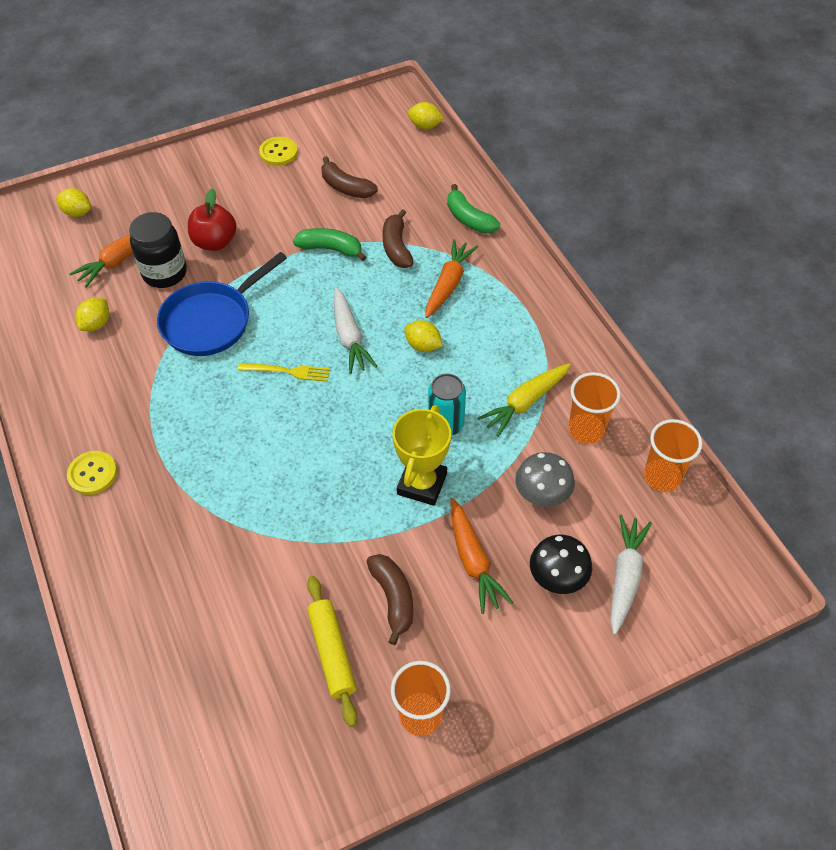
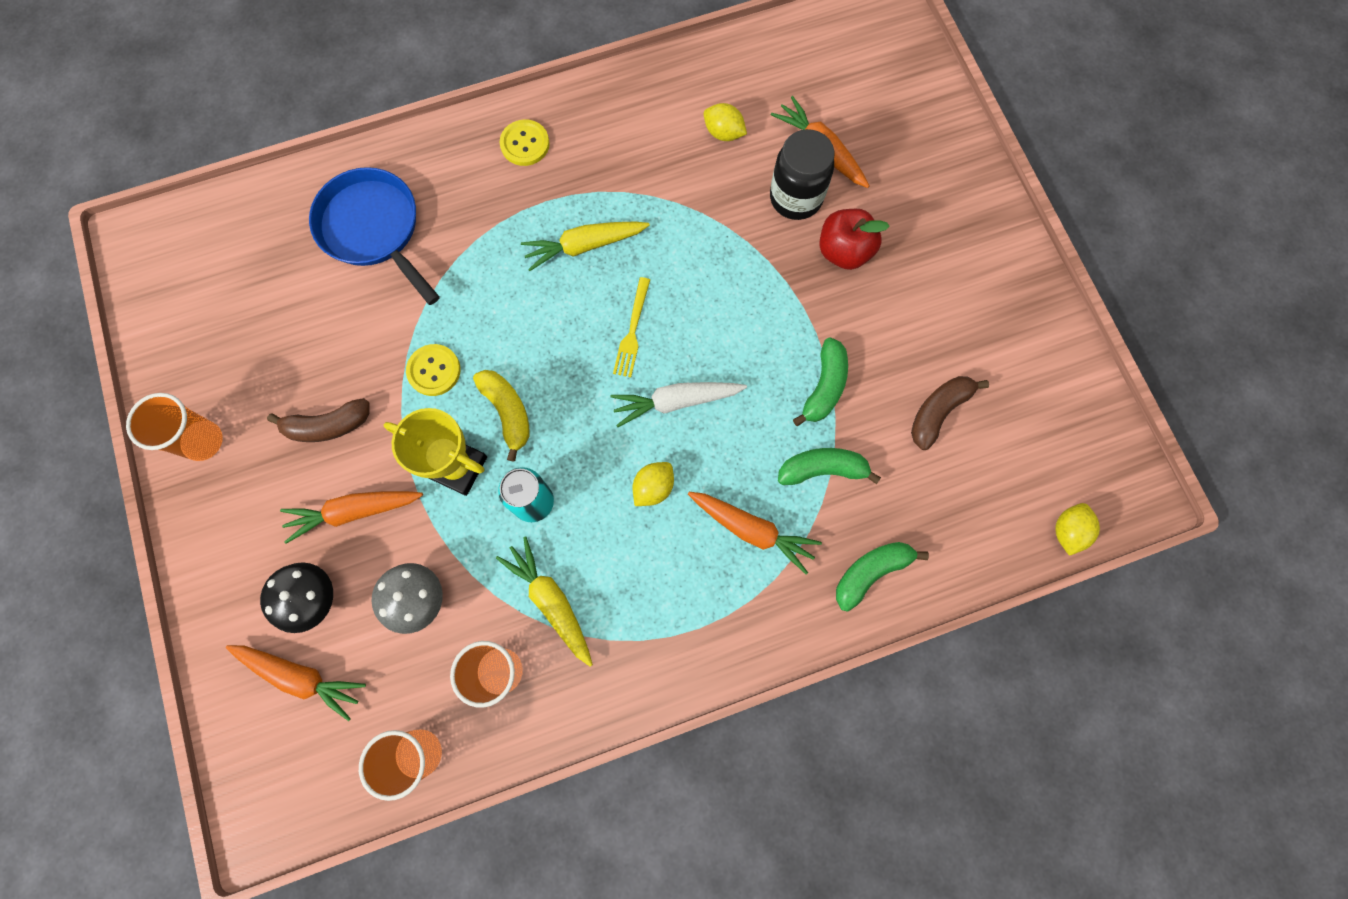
camera: 95 degrees right, 20 degrees up
yellow lemon [56,188,91,217] -> none
blue pan [157,252,287,356] -> blue pan moved to [309,167,440,305]
yellow button [259,137,298,166] -> yellow button moved to [406,344,461,396]
yellow rolling pin [307,576,357,727] -> none
brown banana [382,209,413,268] -> green banana [778,448,881,485]
white carrot [610,515,652,635] -> orange carrot [226,645,366,721]
none -> yellow banana [473,370,530,462]
none -> yellow carrot [521,222,650,271]

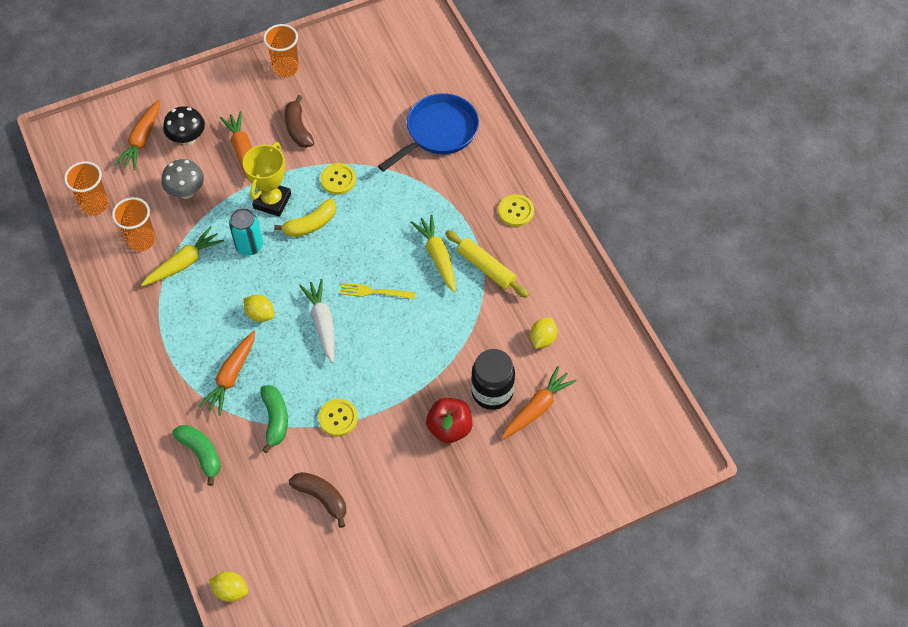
camera: 85 degrees right, 15 degrees down
green banana [793,337,848,426] -> yellow button [318,399,358,436]
none -> yellow rolling pin [445,230,529,298]

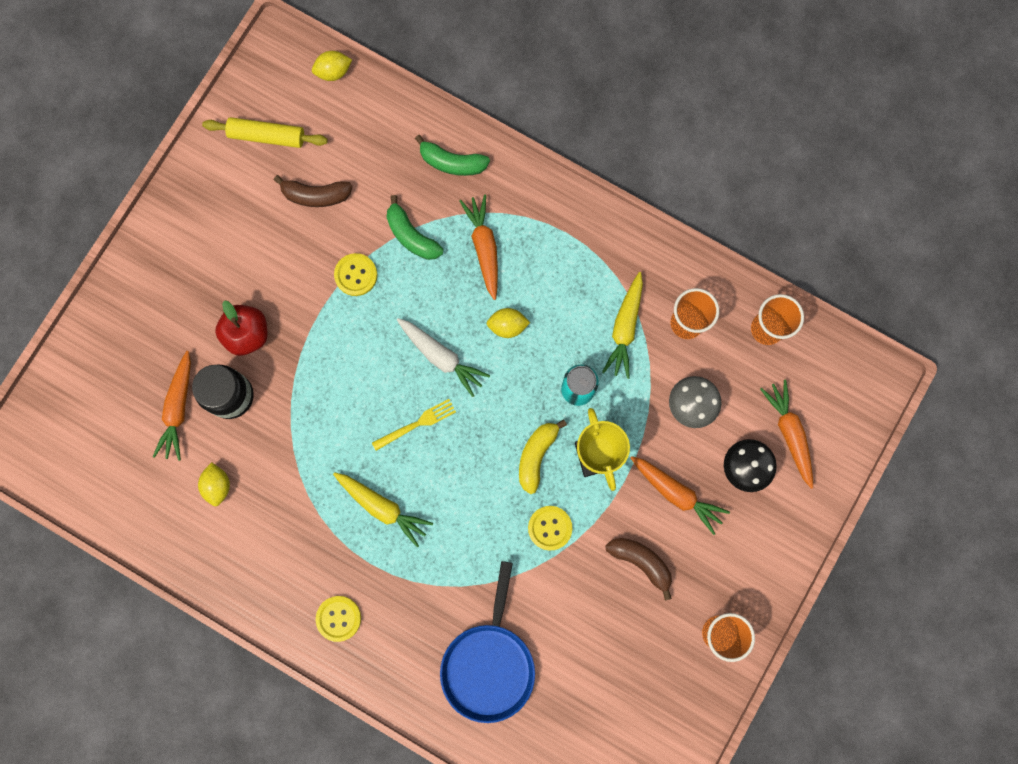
camera: 145 degrees right, 20 degrees up
yellow rolling pin [445,230,529,298] -> yellow rolling pin moved to [202,117,328,148]

